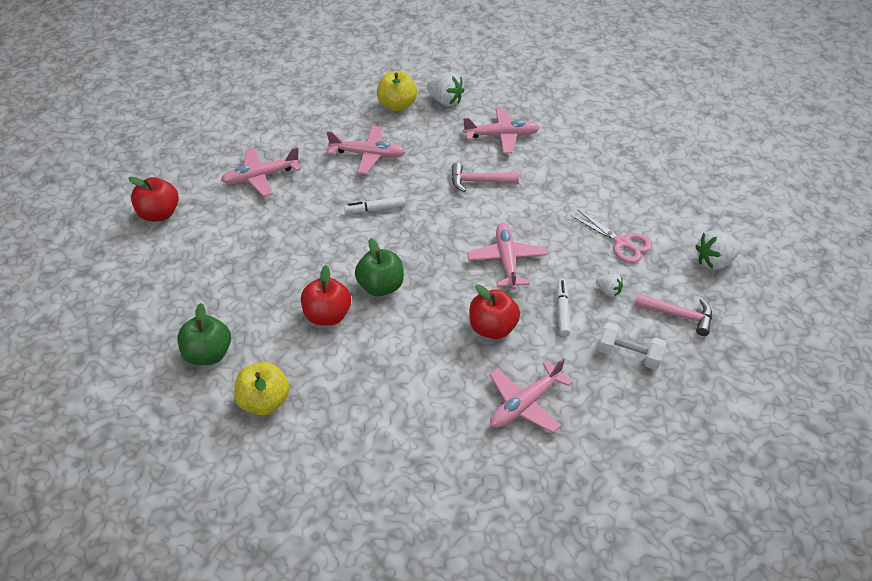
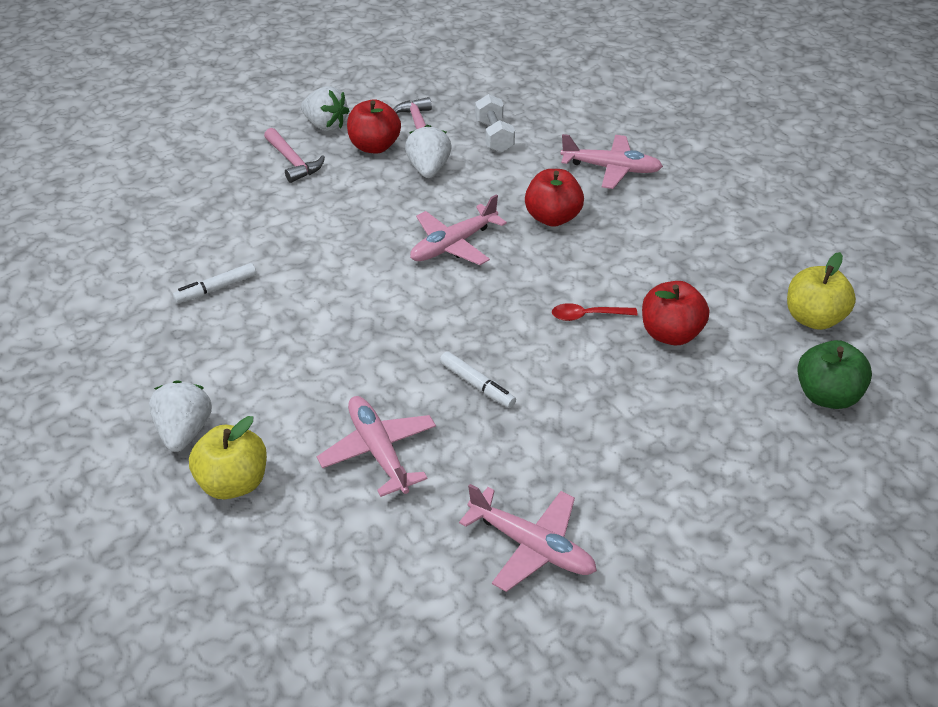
camera: 125 degrees left, 5 degrees down
red apple [128,177,179,222] -> red apple moved to [347,100,401,153]
green apple [355,238,404,296] -> red spoon [552,303,638,321]
pink hammer [452,163,519,192] -> pink hammer moved to [264,128,325,183]
pink plane [463,108,540,154] -> none
white marker [557,279,570,336] -> white marker moved to [173,263,256,304]
pink scissors [571,209,652,263] -> none
white strawberry [596,274,623,297] -> white strawberry [405,125,452,178], size x1.74

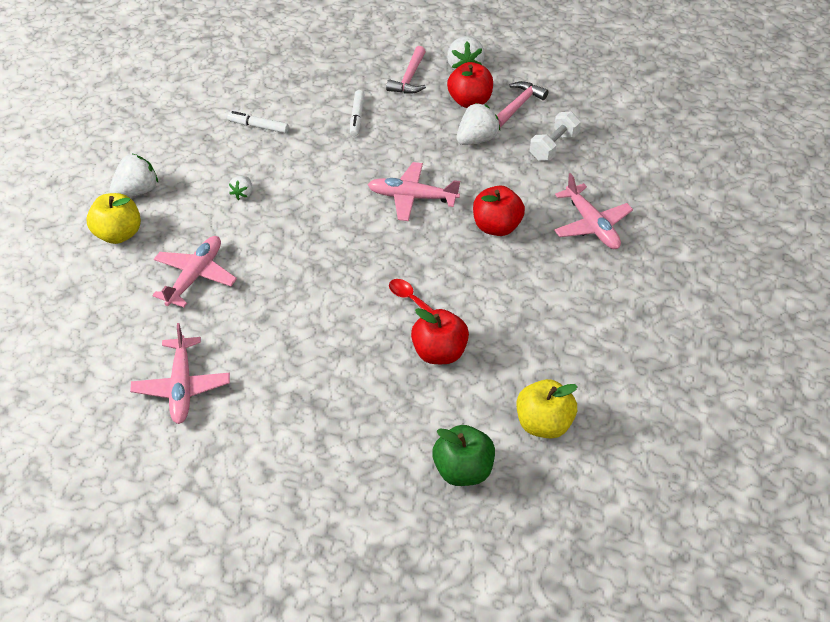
camera: 50 degrees right, 5 degrees up
white marker [440,351,516,408] -> white marker moved to [350,90,365,136]
none -> white strawberry [229,176,252,200]

